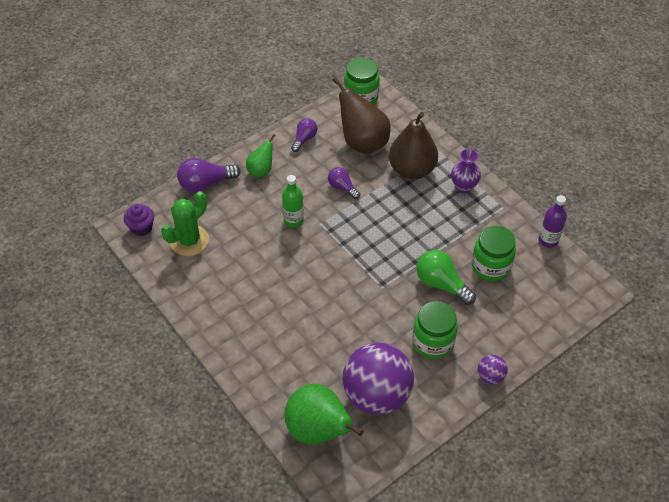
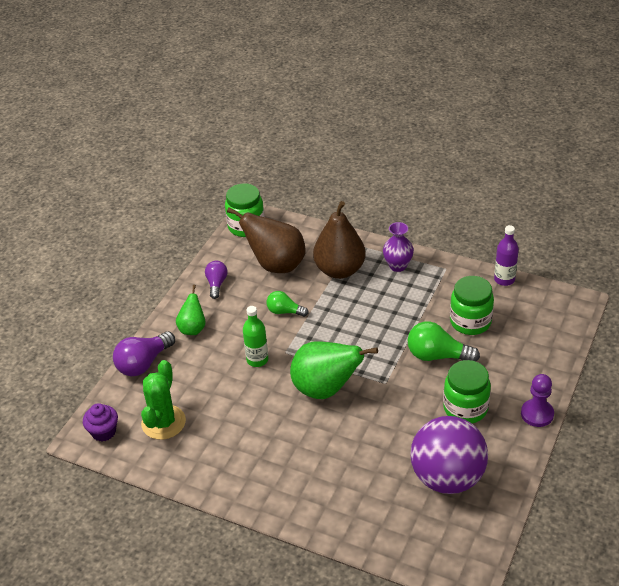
camera: 25 degrees left, 10 degrees down
green pear [284,384,363,445] -> green pear moved to [290,341,378,399]
purple light bulb [328,167,360,199] -> green light bulb [266,291,309,317]
purple ball [478,355,508,384] -> purple pawn [521,374,554,427]

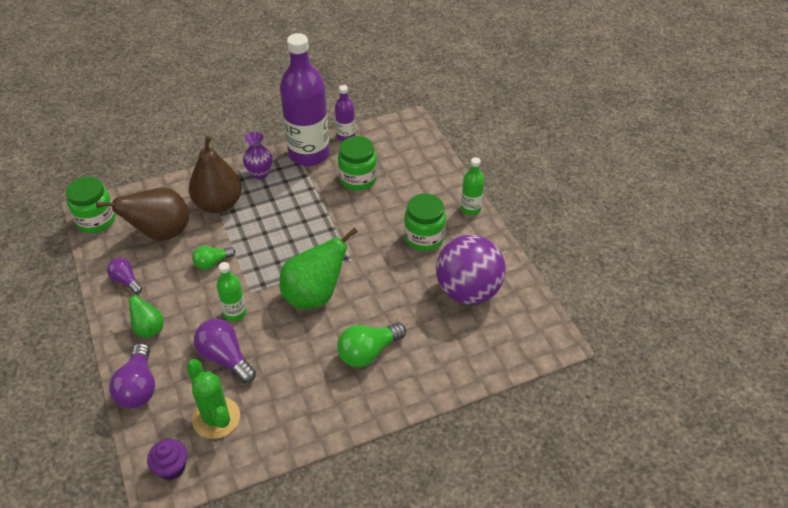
camera: 50 degrees left, 5 degrees up
green light bulb [407,321,480,362] -> green light bulb moved to [337,323,406,367]
purple pawn [521,374,554,427] -> green bottle [461,157,484,215]
none -> purple light bulb [194,319,256,383]
none -> purple bottle [280,33,330,166]

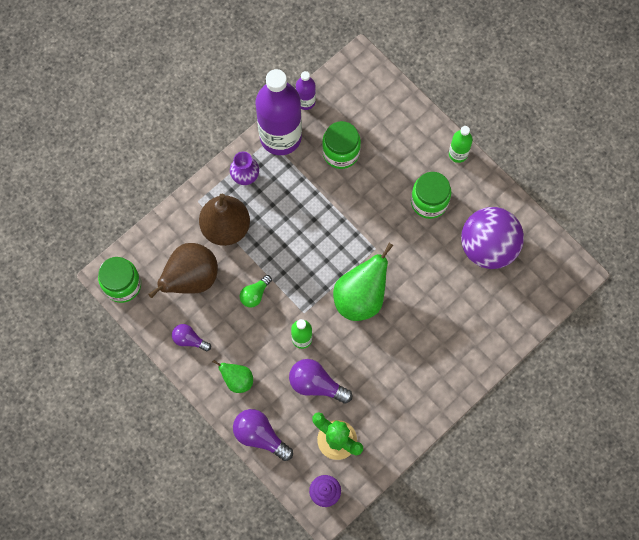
camera: 20 degrees left, 25 degrees up
purple light bulb [109,343,155,408] -> purple light bulb turned 150 degrees clockwise [233,409,293,461]
green light bulb [337,323,406,367] -> none

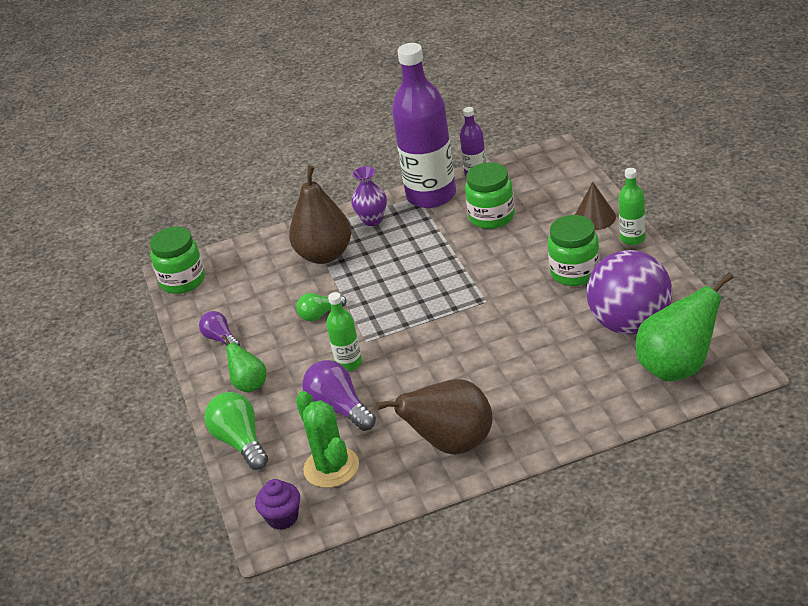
camera: 30 degrees right, 35 degrees down
brown pear [149,243,218,298] -> brown pear moved to [376,379,492,455]
purple light bulb [233,409,293,461] -> green light bulb [204,392,268,470]
green pear [333,243,393,321] -> green pear moved to [636,272,734,382]
none -> brown cone [575,182,616,230]

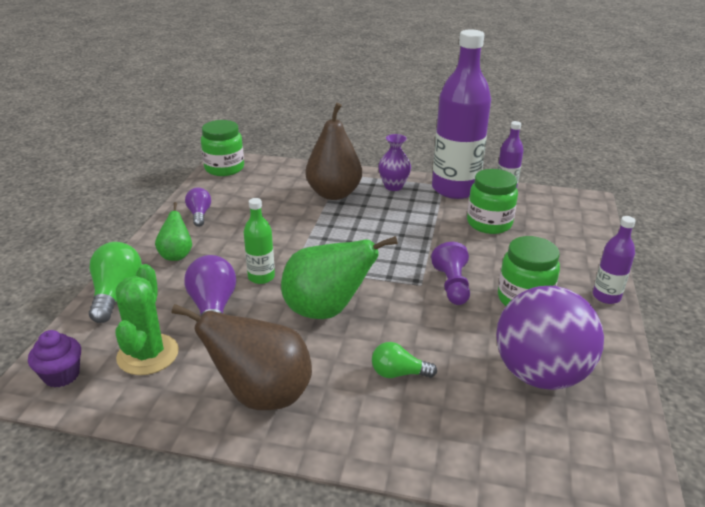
camera: 25 degrees right, 5 degrees down
green light bulb [296,293,347,321] -> green light bulb moved to [372,342,437,378]
brown cone [575,182,616,230] -> none
green bottle [618,168,646,245] -> purple bottle [593,216,636,304]
green pear [636,272,734,382] -> green pear moved to [281,236,398,319]
none -> purple pawn [431,242,470,305]

